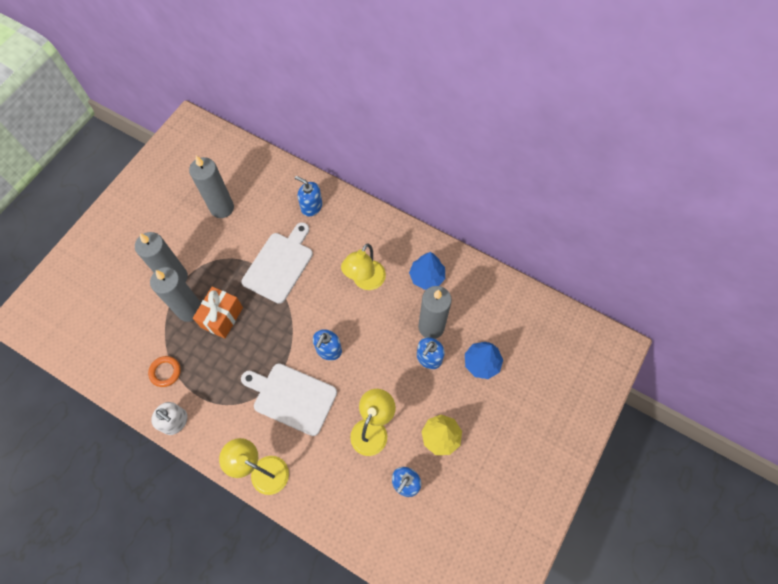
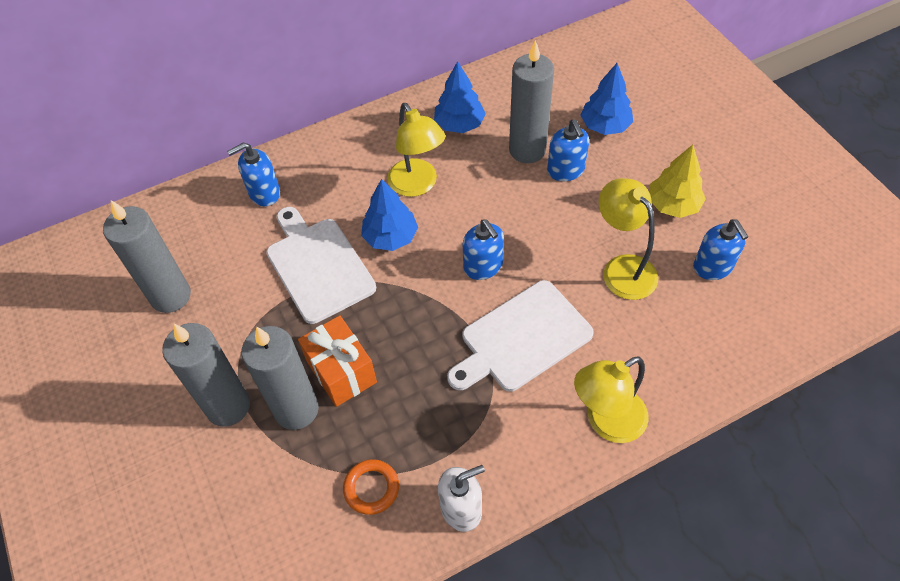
camera: 55 degrees left, 10 degrees down
none -> blue tree [361,179,418,251]

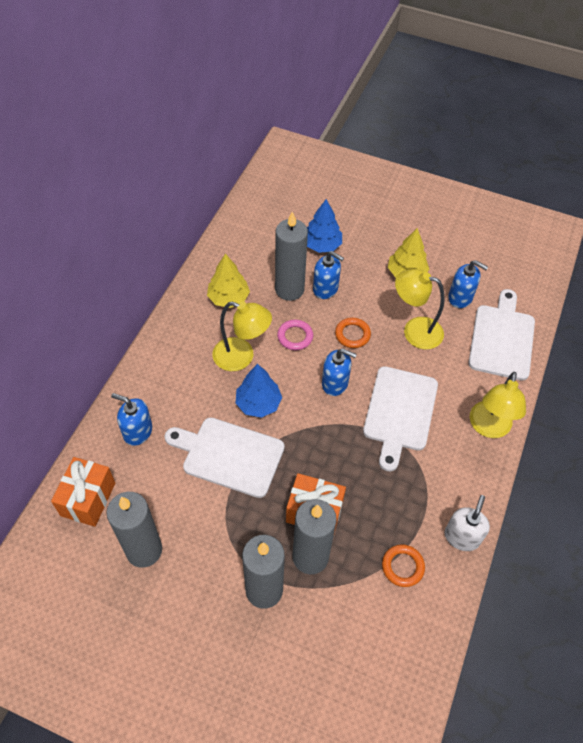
camera: 45 degrees left, 0 degrees up
blue soap dispenser [227,142,280,206] -> blue soap dispenser turned 90 degrees clockwise [111,393,152,446]
blue tree [434,61,486,133] -> yellow tree [207,253,250,308]
none -> orange gift [51,457,115,527]
none -> pink ring [277,319,313,350]
none -> orange ring [335,318,371,348]
none -> white cutting board [468,289,535,380]

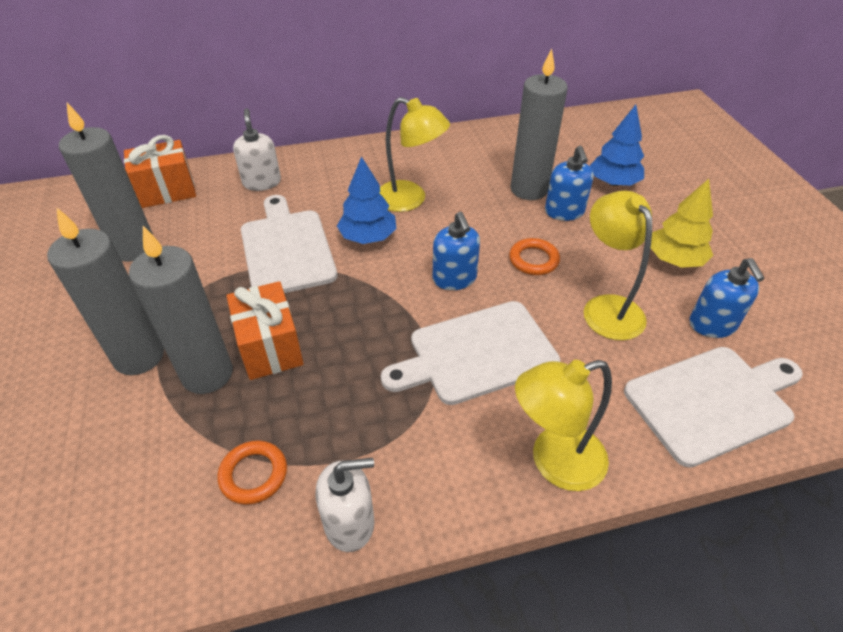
camera: 55 degrees right, 10 degrees down
blue soap dispenser [111,393,152,446] -> white soap dispenser [233,108,281,191]
yellow tree [207,253,250,308] -> none
yellow lamp [213,302,272,371] -> yellow lamp turned 45 degrees counterclockwise [379,97,450,212]
pink ring [277,319,313,350] -> none

